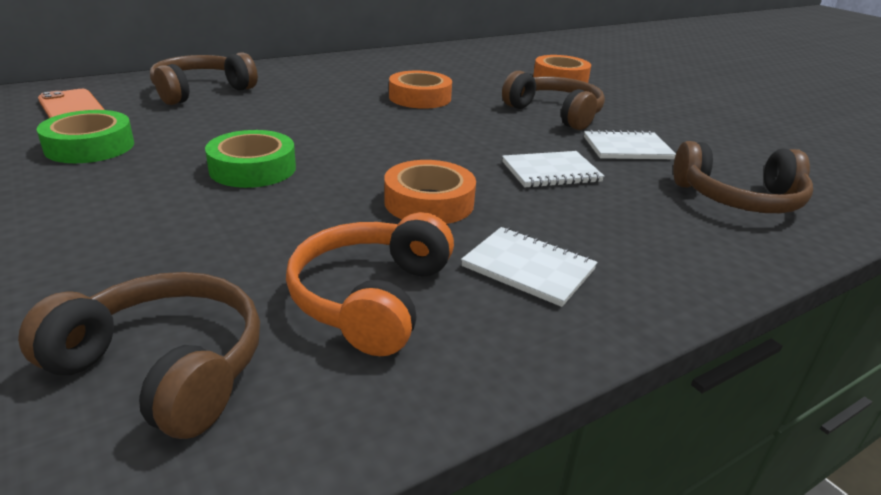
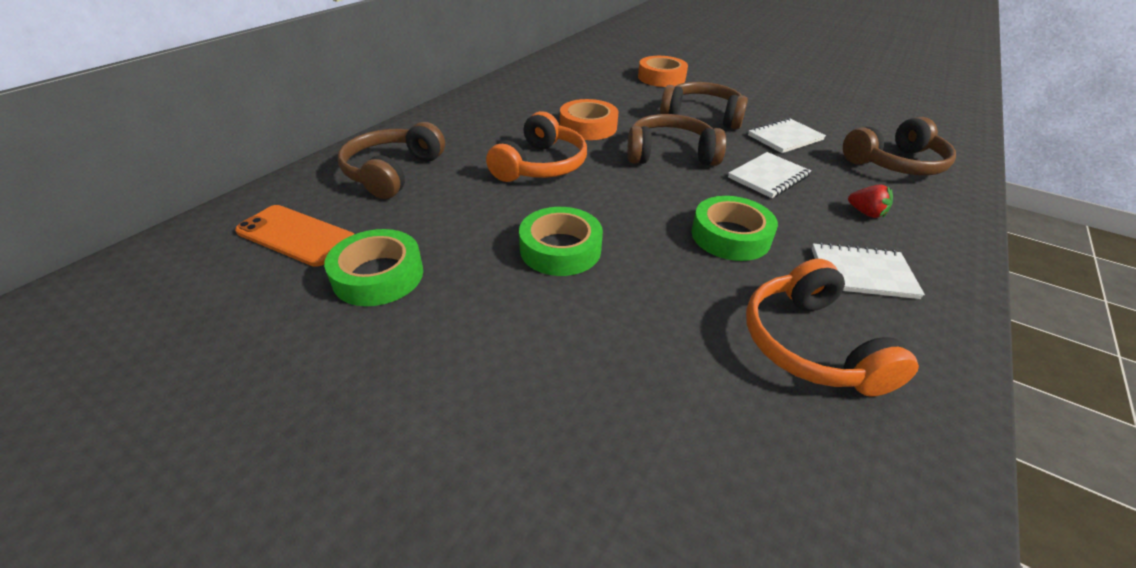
camera: 25 degrees left, 10 degrees up
brown headphones [18,272,260,439] -> brown headphones moved to [627,114,726,166]
orange tape [384,160,476,224] -> green tape [691,196,778,261]
none -> orange headphones [486,111,587,182]
none -> red strawberry [848,184,893,218]

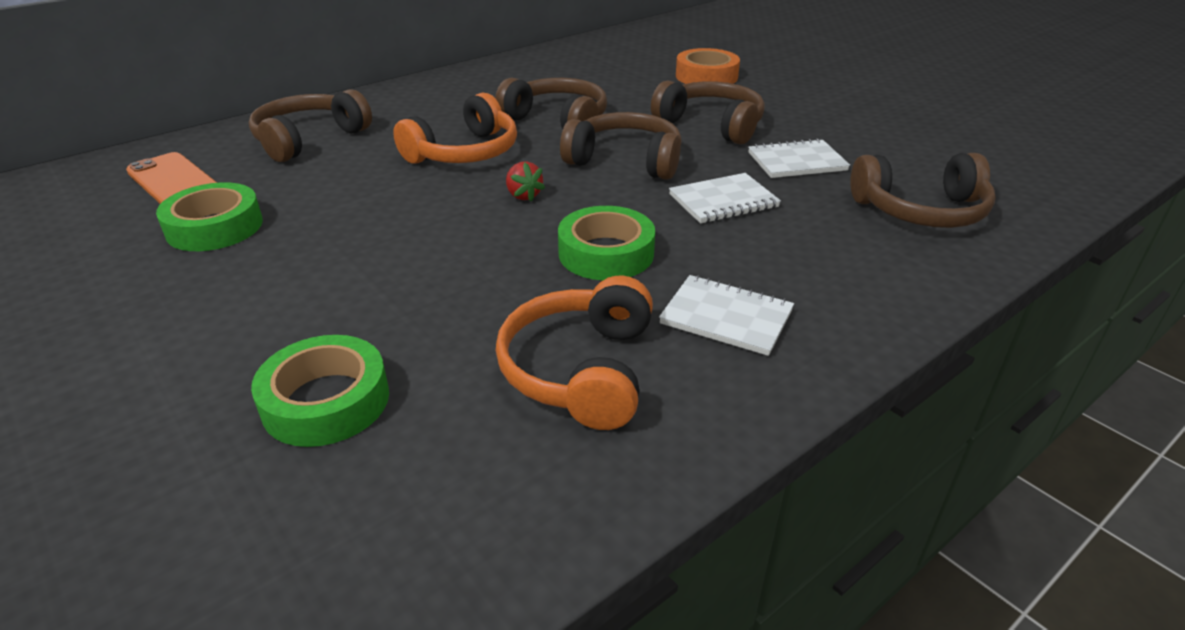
camera: 20 degrees right, 5 degrees down
green tape [519,207,603,276] -> green tape moved to [251,335,389,447]
orange tape [560,99,618,140] -> brown headphones [495,78,607,129]
red strawberry [848,184,893,218] -> red strawberry moved to [506,161,545,202]

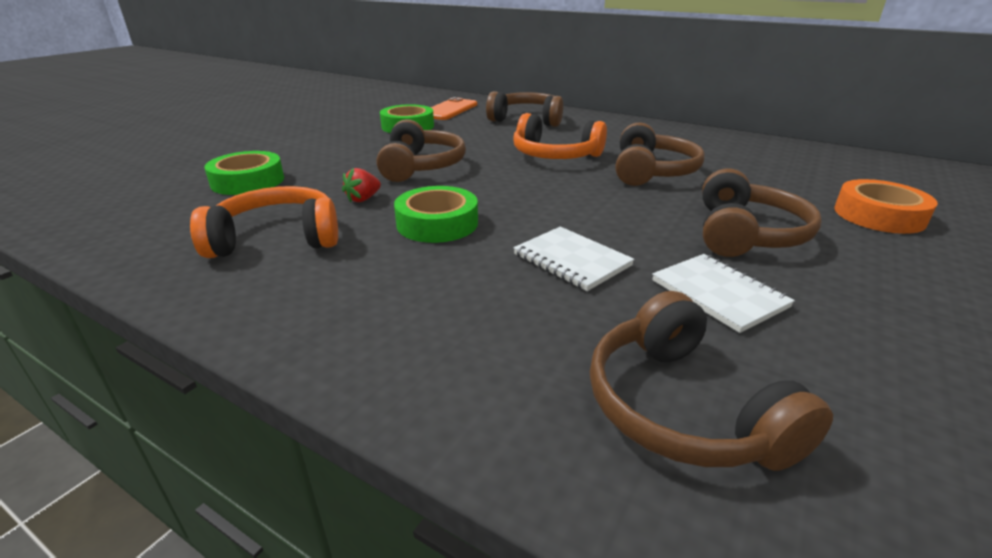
camera: 70 degrees right, 5 degrees down
red strawberry [506,161,545,202] -> red strawberry moved to [342,168,381,202]
brown headphones [560,112,682,180] -> brown headphones moved to [377,119,466,182]
white notebook [659,275,794,356] -> none

